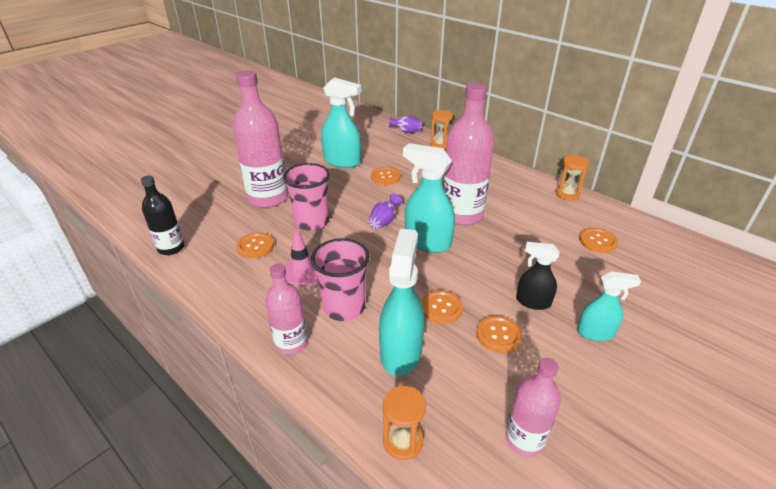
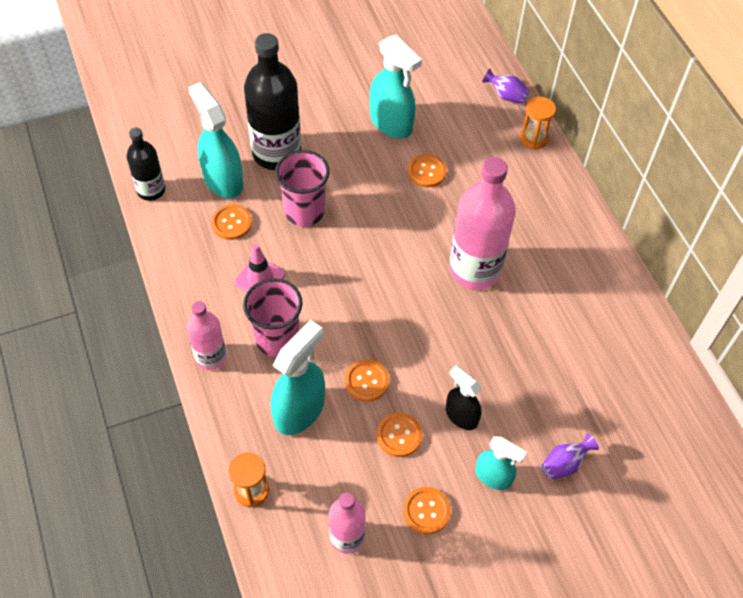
camera: 25 degrees right, 20 degrees up
pink bottle [232,70,288,208] -> black bottle [244,33,301,170]
purple vase [369,194,402,229] -> purple vase moved to [541,433,599,480]
turquoise spray bottle [403,143,455,253] -> turquoise spray bottle moved to [188,82,243,198]
orange hourglass [556,155,589,200] -> none
orange button [579,228,618,253] -> orange button moved to [403,487,451,535]

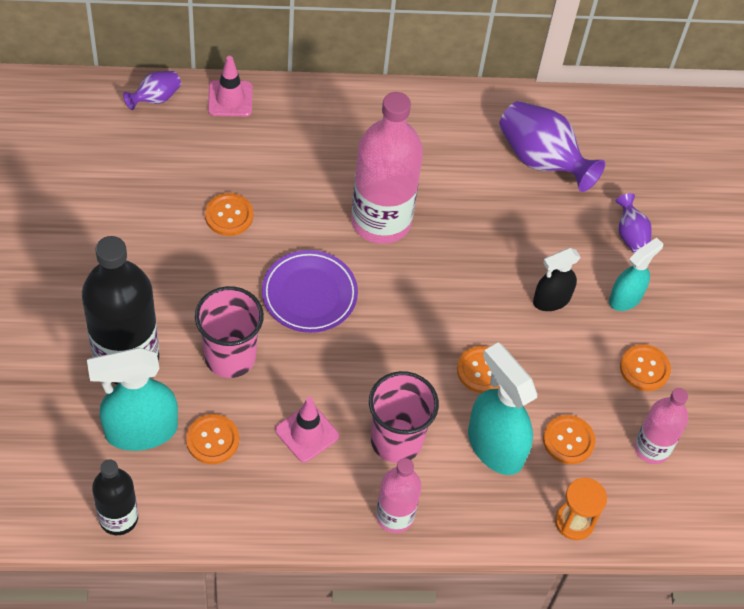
camera: 75 degrees left, 0 degrees up
turquoise spray bottle [370,35,422,139] -> none
orange button [376,413,422,457] -> orange button moved to [543,415,595,464]
orange hourglass [520,97,556,149] -> pink traffic cone [208,56,252,117]
none -> purple plate [262,250,358,333]
none -> purple vase [499,101,605,192]

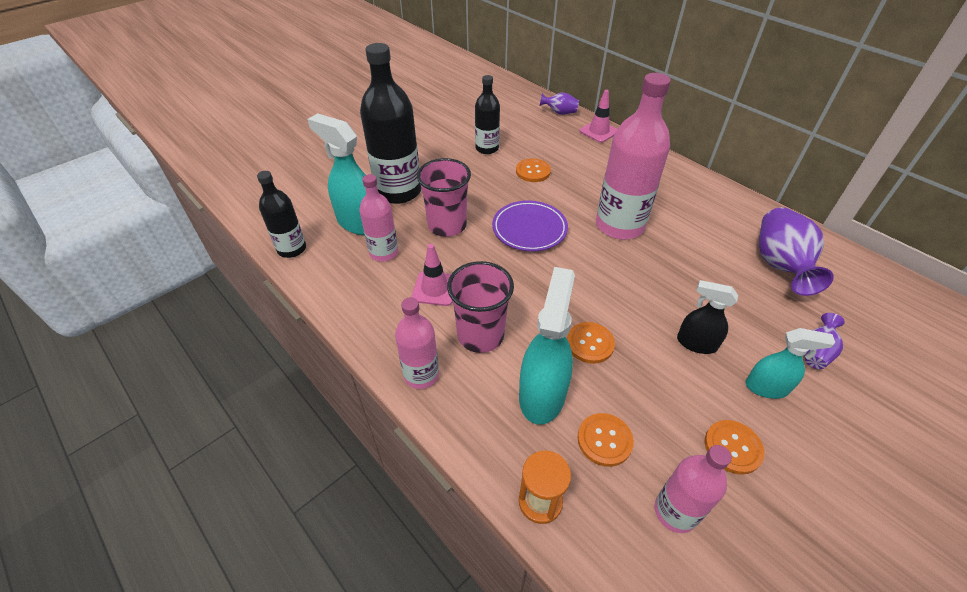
camera: 55 degrees right, 10 degrees down
orange button [186,414,239,464] -> pink bottle [359,174,398,262]
none -> black bottle [475,75,500,154]

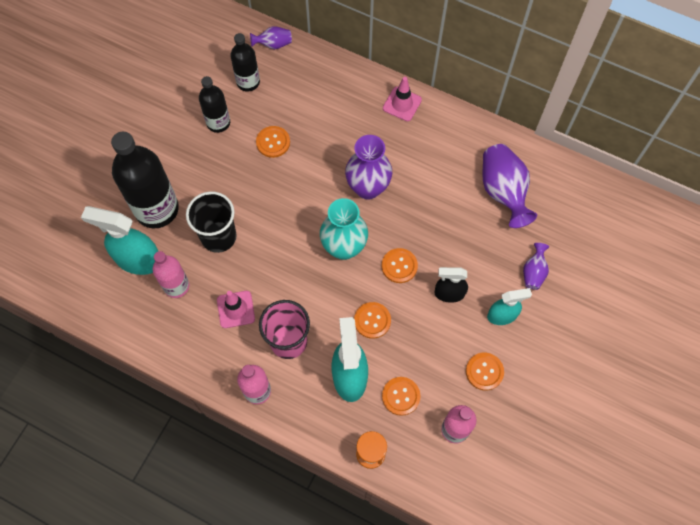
camera: 20 degrees left, 20 degrees up
black bottle [257,171,306,258] -> black bottle moved to [230,33,260,91]
pink cup [417,158,471,237] -> black cup [186,191,236,253]
purple plate [492,201,568,251] -> none
pink traffic cone [580,90,618,143] -> pink traffic cone moved to [383,77,422,121]
pink bottle [596,73,671,240] -> purple vase [345,135,392,200]
none -> turquoise vase [320,198,368,260]
none -> orange button [382,248,418,283]

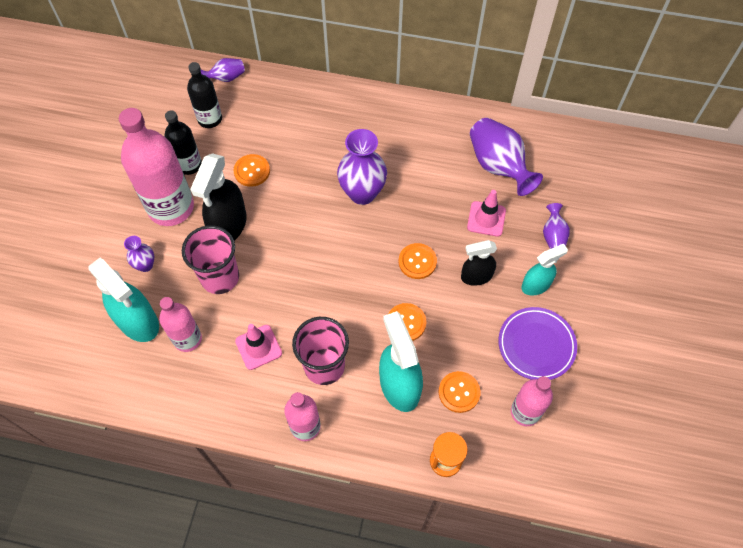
camera: 15 degrees left, 5 degrees down
turquoise spray bottle [81,206,158,275] -> turquoise spray bottle turned 135 degrees counterclockwise [88,258,159,342]
black bottle [111,132,179,228] -> purple vase [124,236,154,272]
black cup [186,191,236,253] -> pink cup [182,225,239,294]
turquoise vase [320,198,368,260] -> none
pink traffic cone [383,77,422,121] -> pink traffic cone moved to [467,190,506,237]
orange button [466,353,504,391] -> purple plate [498,307,577,380]
none -> pink bottle [119,108,194,226]
none -> black spray bottle [190,153,247,241]

